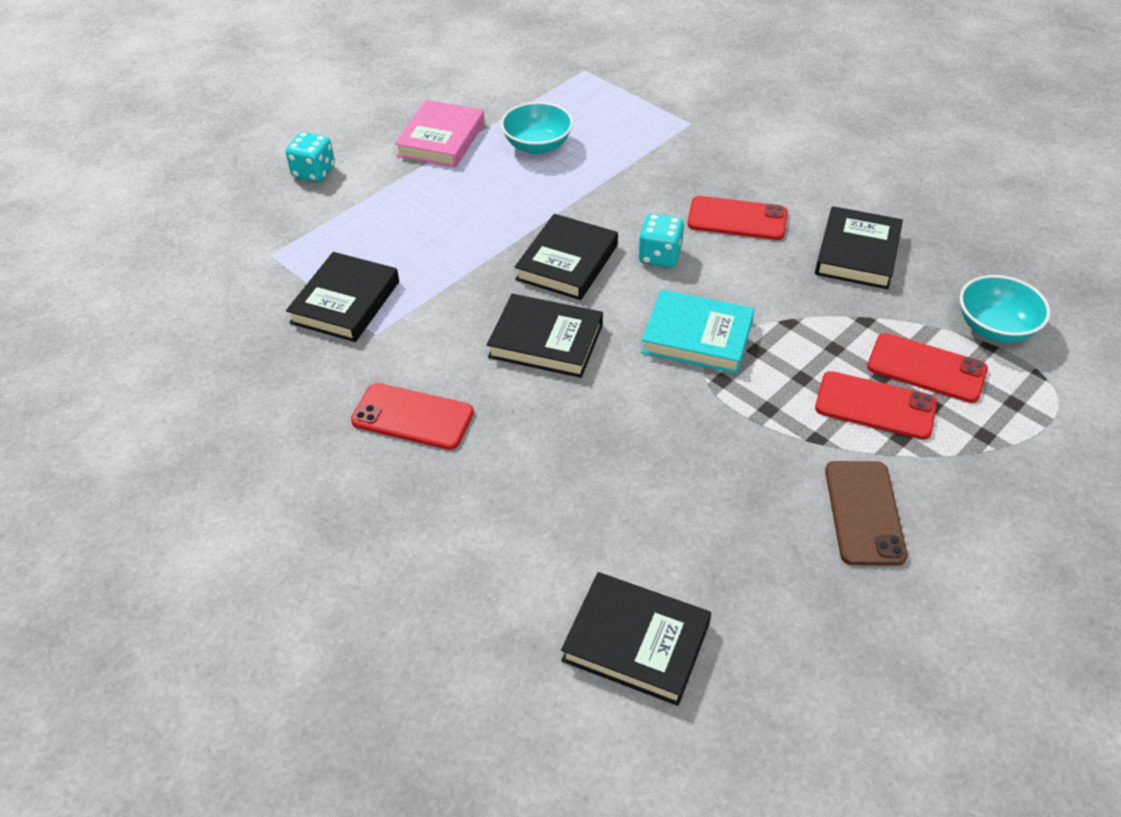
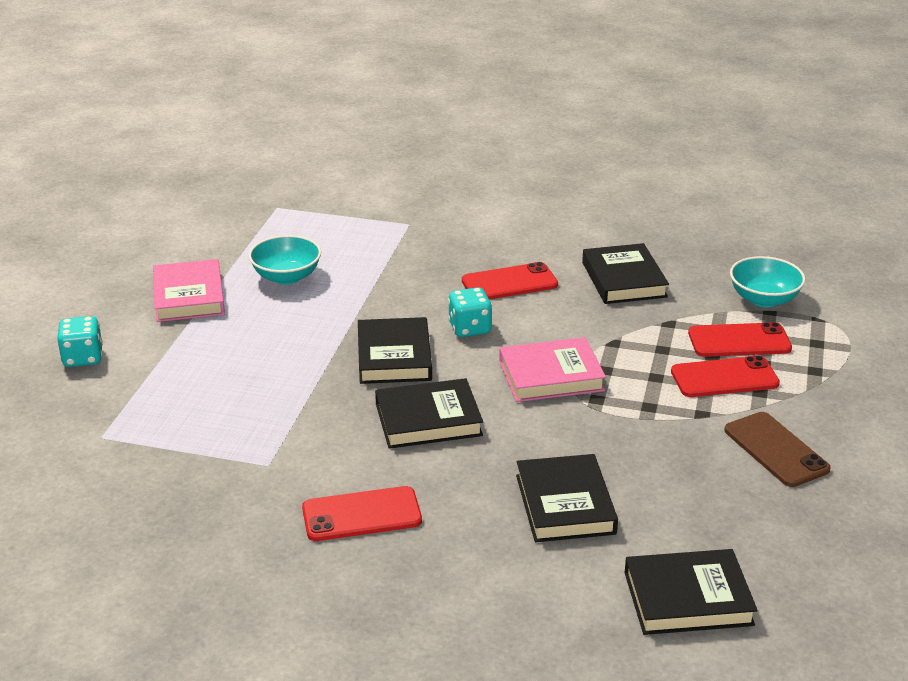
camera: 30 degrees left, 15 degrees down
black book [286,252,399,342] -> black book moved to [516,454,618,542]
turquoise book [641,289,754,374] -> pink book [499,337,606,402]

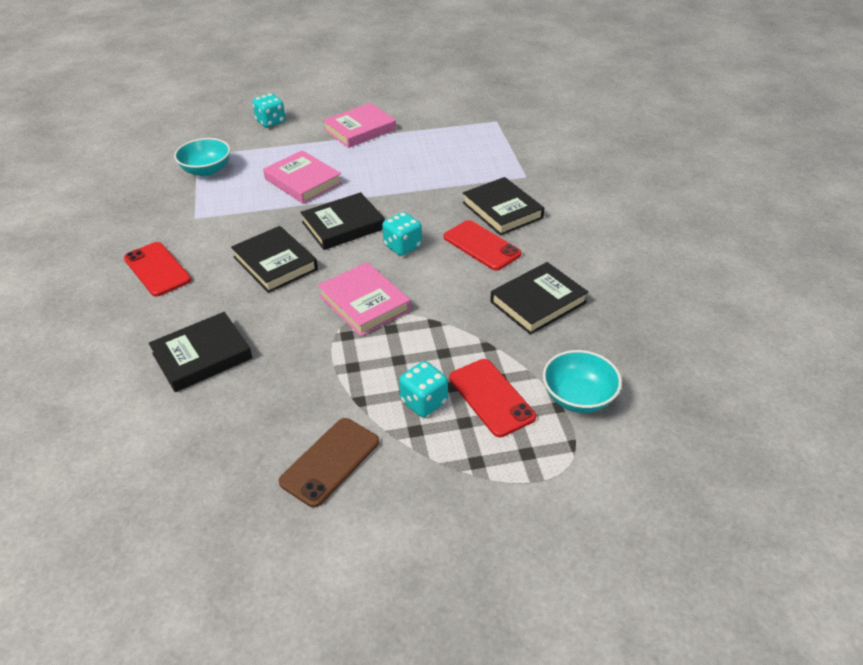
camera: 65 degrees right, 10 degrees up
turquoise bowl [248,235,321,285] -> turquoise bowl moved to [174,138,230,177]
black book [624,549,758,635] -> black book moved to [463,177,544,236]
red phone [671,355,780,397] -> turquoise dice [399,361,448,417]
none -> pink book [263,150,342,204]

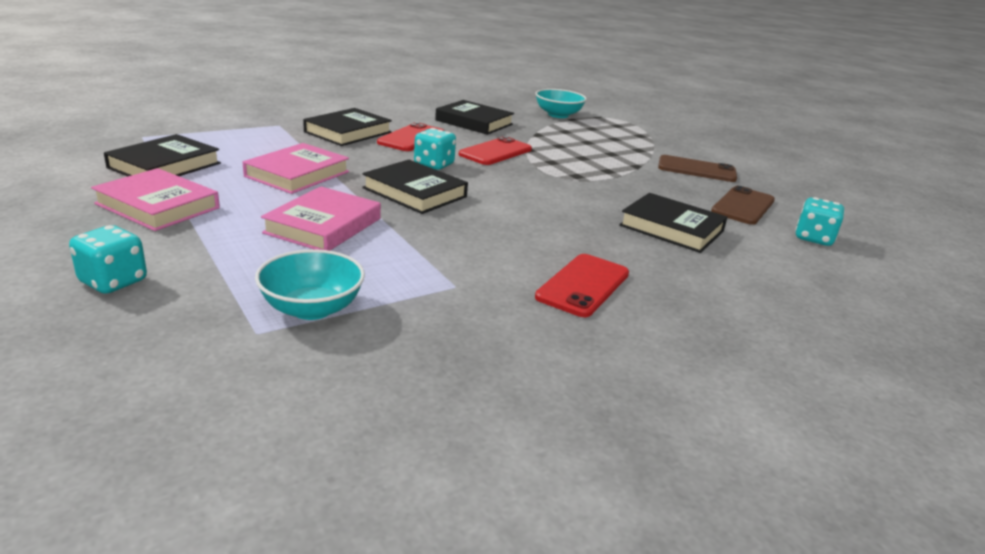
camera: 115 degrees left, 15 degrees down
black book [231,226,318,293] -> black book moved to [104,134,221,176]
pink book [318,262,411,336] -> pink book moved to [243,143,349,194]
turquoise dice [399,361,448,417] -> turquoise dice moved to [795,197,845,246]
red phone [449,359,536,437] -> red phone moved to [459,136,532,165]
none -> brown phone [711,186,775,225]

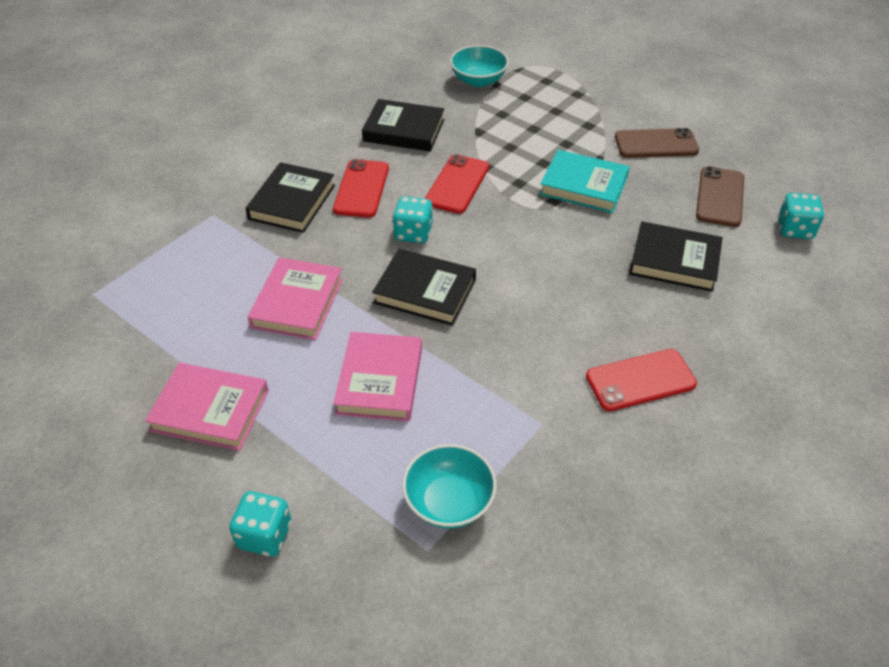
camera: 15 degrees left, 20 degrees up
black book [104,134,221,176] -> none
red phone [535,254,629,317] -> red phone turned 60 degrees clockwise [586,349,697,411]
none -> turquoise book [539,150,629,213]

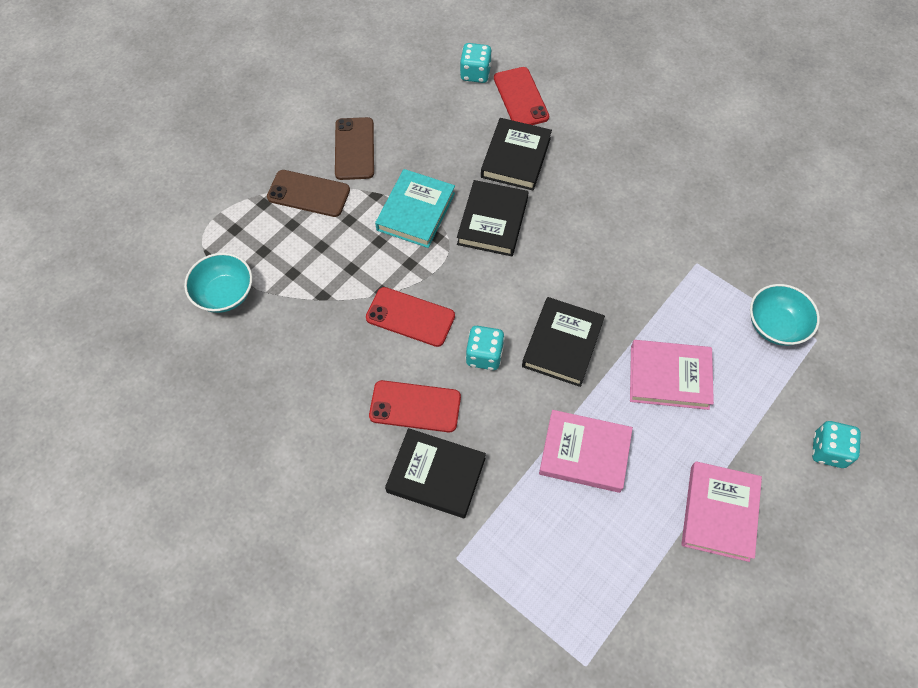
camera: 90 degrees left, 15 degrees up
black book [362,99,444,152] -> black book moved to [457,180,528,256]
red phone [586,349,697,411] -> red phone moved to [494,67,549,125]
brown phone [696,166,744,227] -> brown phone moved to [267,170,350,217]

